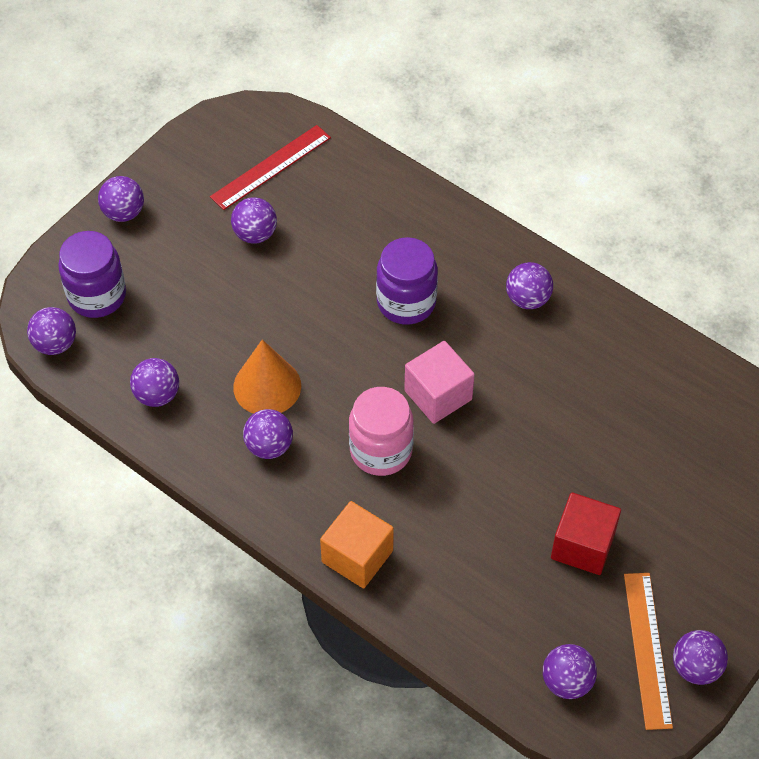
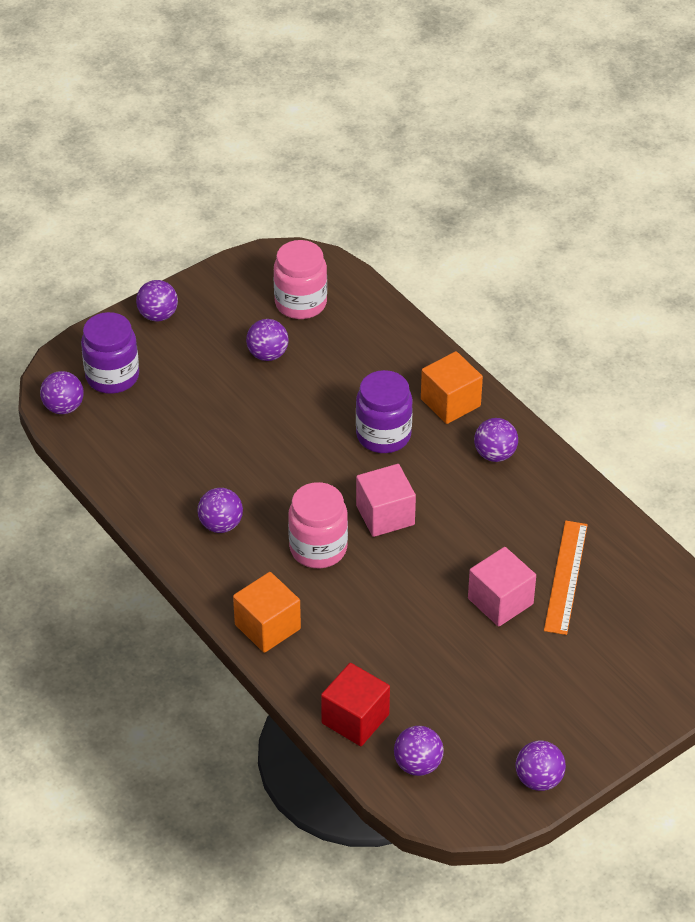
camera: 15 degrees right, 10 degrees down
purple ball [130,358,179,407] -> none
red ruler [210,125,331,210] -> pink jar [274,240,327,319]
orange cone [233,339,301,414] -> none
red cube [551,493,621,575] -> red cube moved to [321,663,390,746]
orange ruler [624,573,673,730] -> orange ruler moved to [544,521,588,635]
none -> orange cube [421,351,483,424]
none -> pink cube [468,547,536,627]

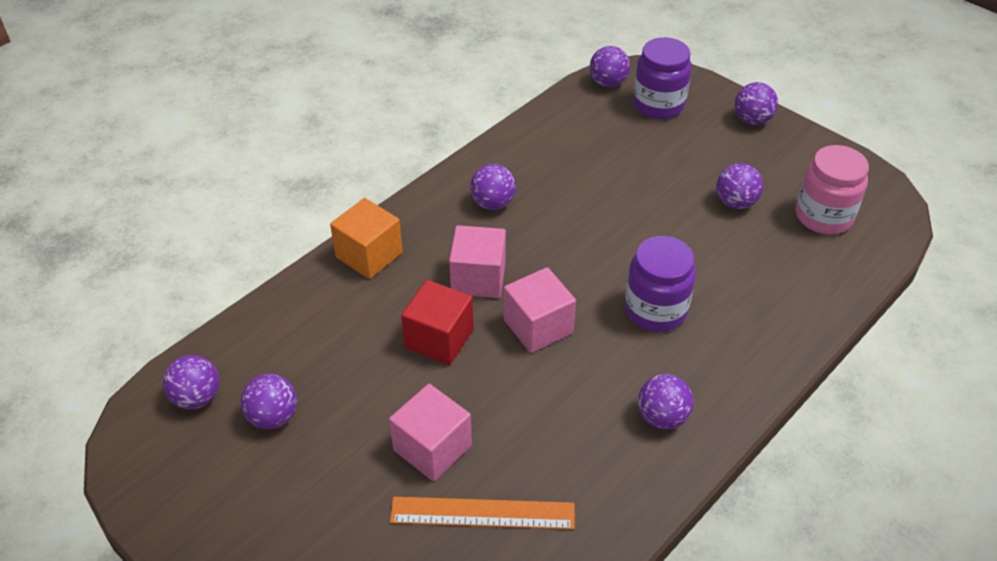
camera: 80 degrees right, 0 degrees up
pink jar [288,482,348,568] -> pink cube [449,225,506,298]
red cube [321,663,390,746] -> red cube moved to [401,280,474,365]
orange cube [421,351,483,424] -> none
purple ball [516,741,566,791] -> purple ball moved to [241,374,297,429]

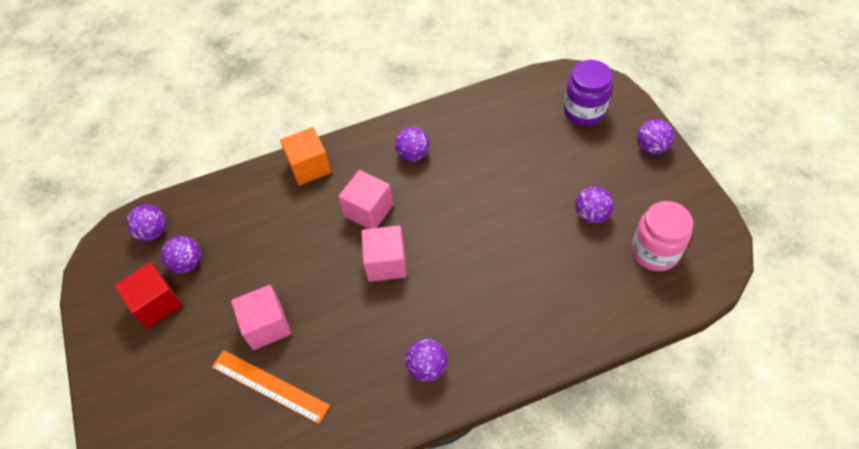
camera: 30 degrees right, 10 degrees up
red cube [401,280,474,365] -> red cube moved to [114,263,182,329]
purple ball [590,46,630,87] -> none
purple jar [625,236,696,332] -> none

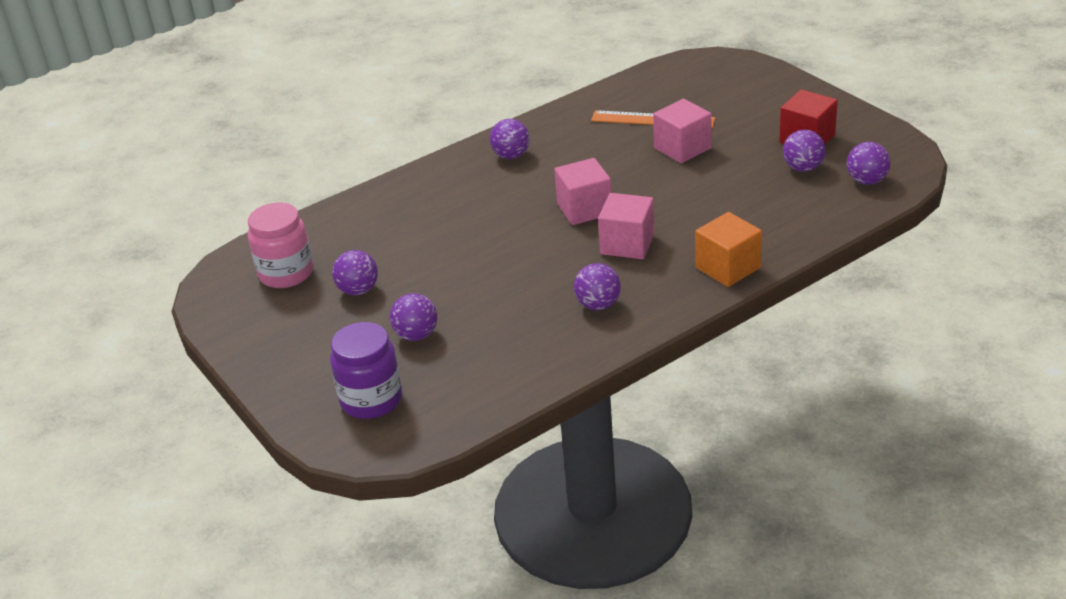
camera: 165 degrees right, 20 degrees down
purple ball [637,119,674,155] -> purple ball moved to [390,293,437,341]

